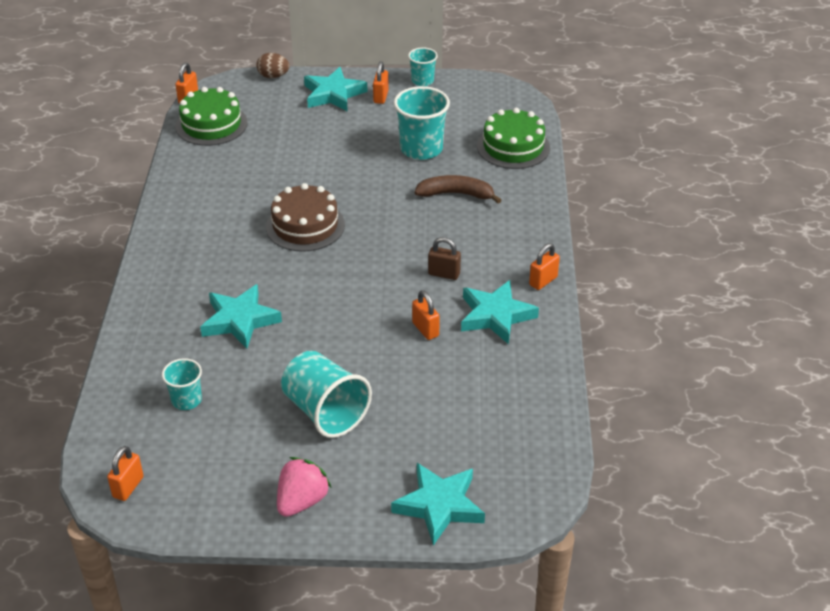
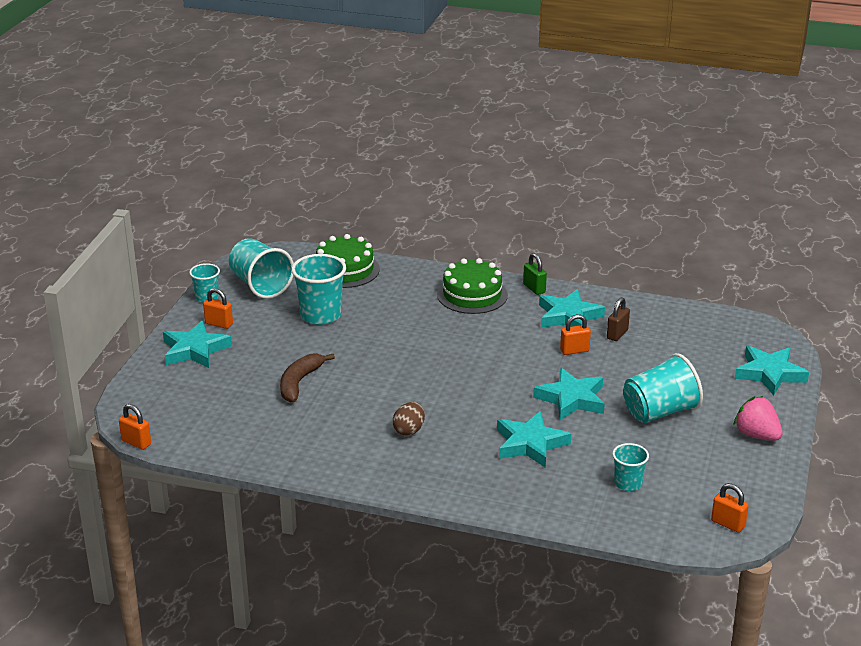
camera: 75 degrees left, 10 degrees down
green cake [175,87,248,146] -> green cake moved to [437,258,508,314]
brown egg [256,53,290,78] -> brown egg moved to [393,402,425,436]
brown cake [266,183,345,252] -> none
brown banana [414,175,501,204] -> brown banana moved to [280,353,335,402]
brown padlock [428,237,461,280] -> brown padlock moved to [607,297,630,341]
orange padlock [529,243,560,290] -> green padlock [523,253,547,295]
none -> turquoise cup [229,238,294,299]
none -> turquoise star [533,368,605,420]

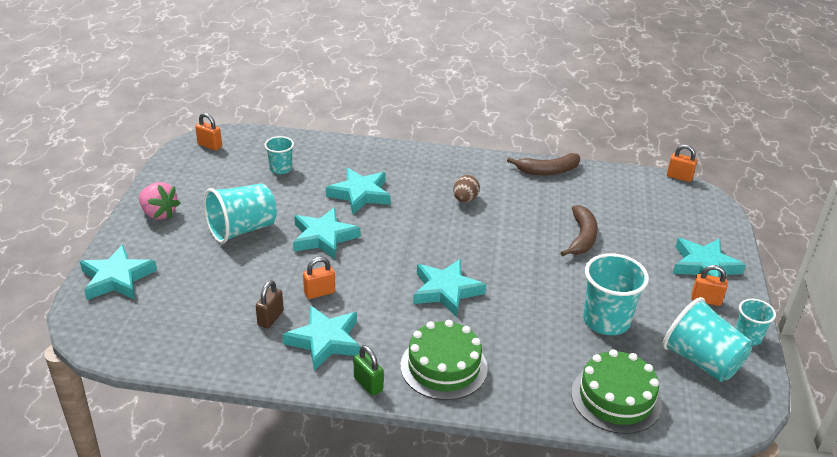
camera: 170 degrees right, 5 degrees up
none -> turquoise star [413,259,486,317]
none -> brown banana [507,153,580,175]

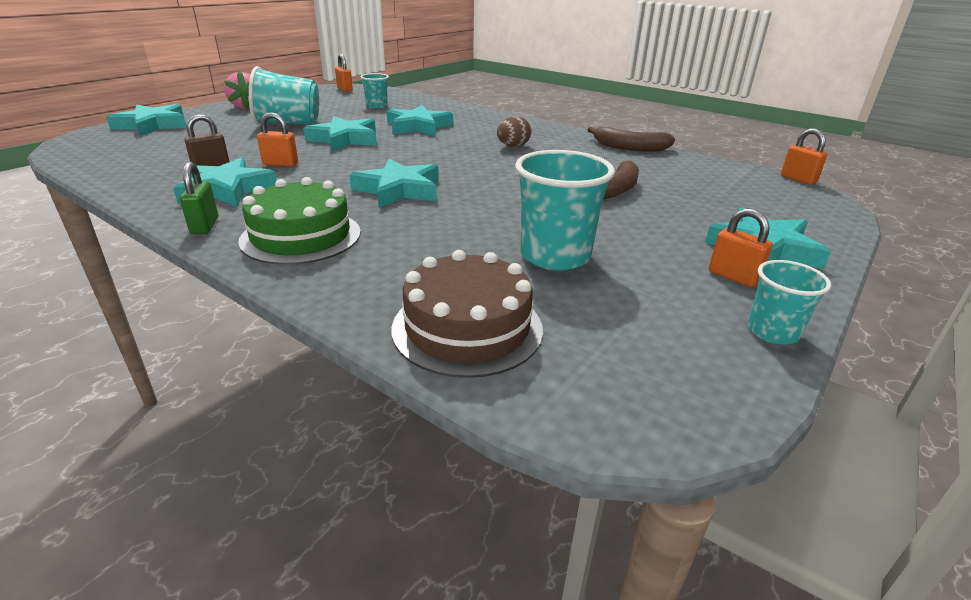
camera: 30 degrees right, 5 degrees down
green cake [571,349,662,434] -> brown cake [392,250,543,378]
turquoise cup [663,297,752,382] -> none

